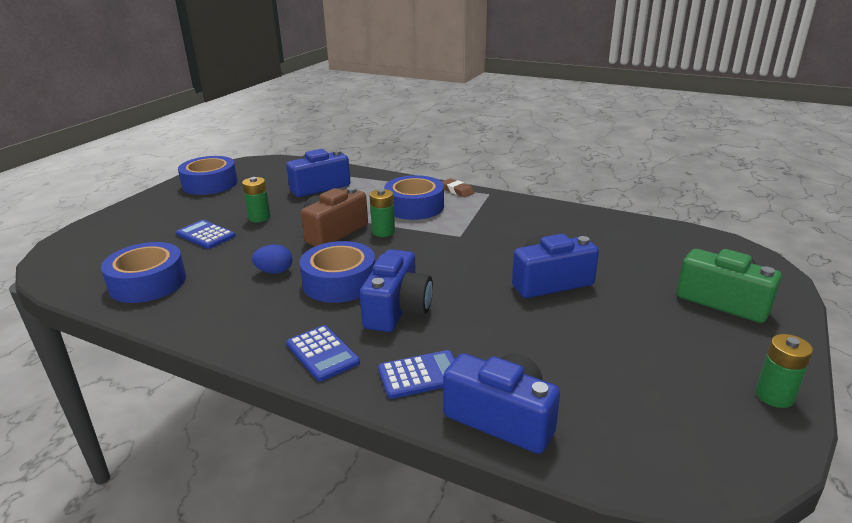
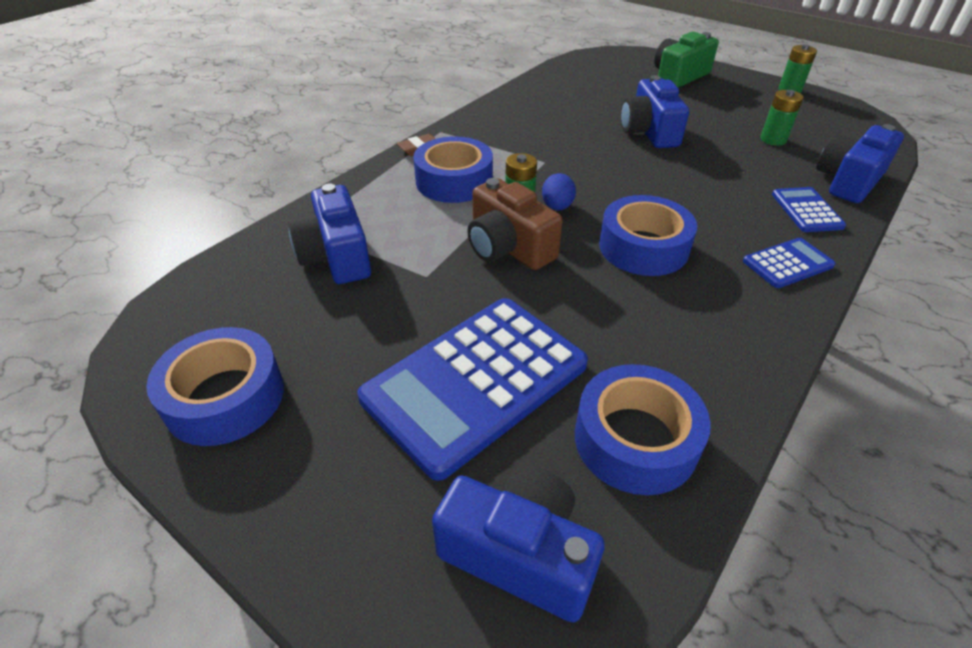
camera: 80 degrees left, 15 degrees up
blue calculator [176,220,236,249] -> blue calculator [357,298,588,481], size x2.14
green battery [242,177,271,223] -> green battery moved to [760,90,804,146]
blue egg [252,244,292,274] -> blue egg moved to [542,173,576,211]
blue camera [360,249,433,332] -> blue camera moved to [432,466,605,623]

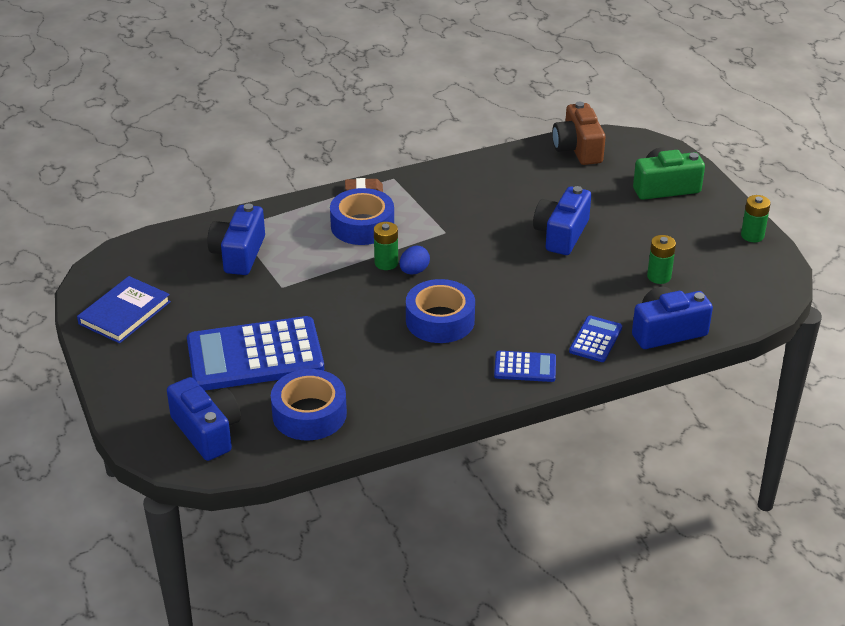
camera: 30 degrees right, 5 degrees down
blue tape [146,327,284,446] -> blue book [77,276,171,343]
brown camera [467,178,563,270] -> brown camera moved to [552,102,606,165]

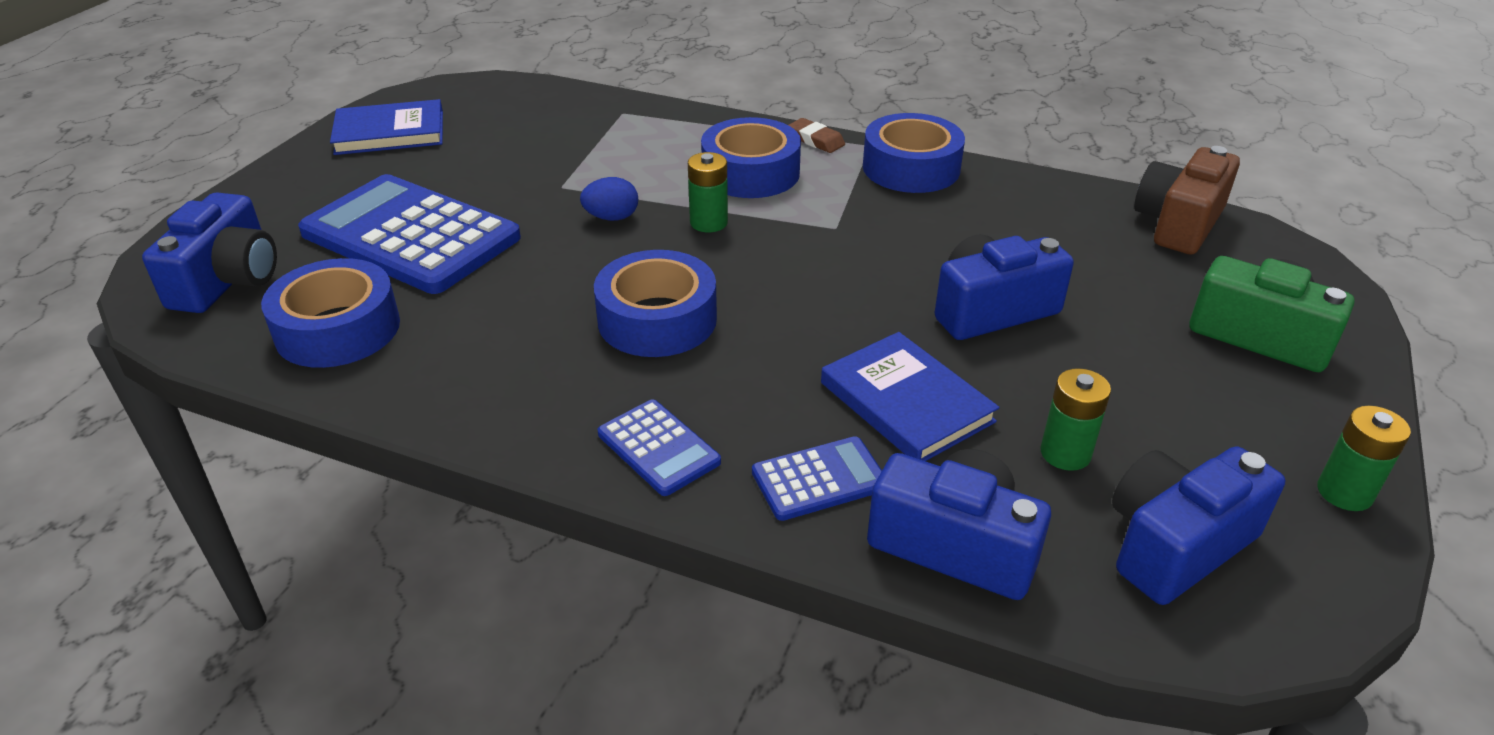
camera: 45 degrees right, 0 degrees up
blue camera [207,204,265,275] -> blue camera moved to [1112,446,1285,605]
blue egg [399,246,430,274] -> blue egg moved to [580,177,638,221]
none -> blue book [821,332,999,461]
none -> blue tape [863,113,965,193]

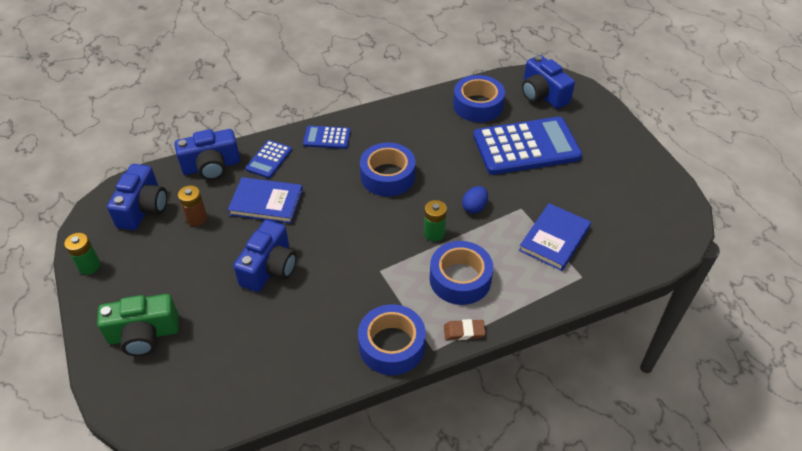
camera: 135 degrees right, 10 degrees up
blue book [330,99,443,155] -> blue book moved to [519,203,591,271]
green battery [1040,368,1111,471] -> brown battery [178,185,207,226]
brown camera [1134,146,1240,255] -> none

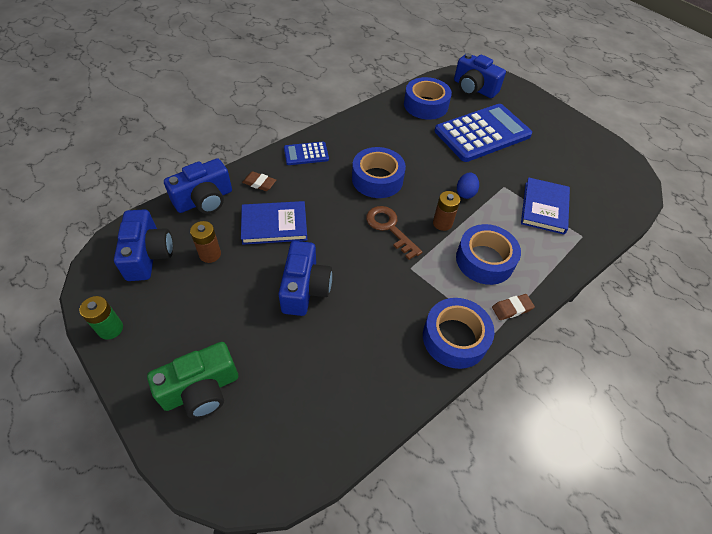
camera: 20 degrees left, 5 degrees up
blue calculator [245,140,292,178] -> brown eraser [242,171,276,191]
green battery [424,200,447,241] -> brown battery [433,191,460,231]
none -> brown key [366,206,422,260]

